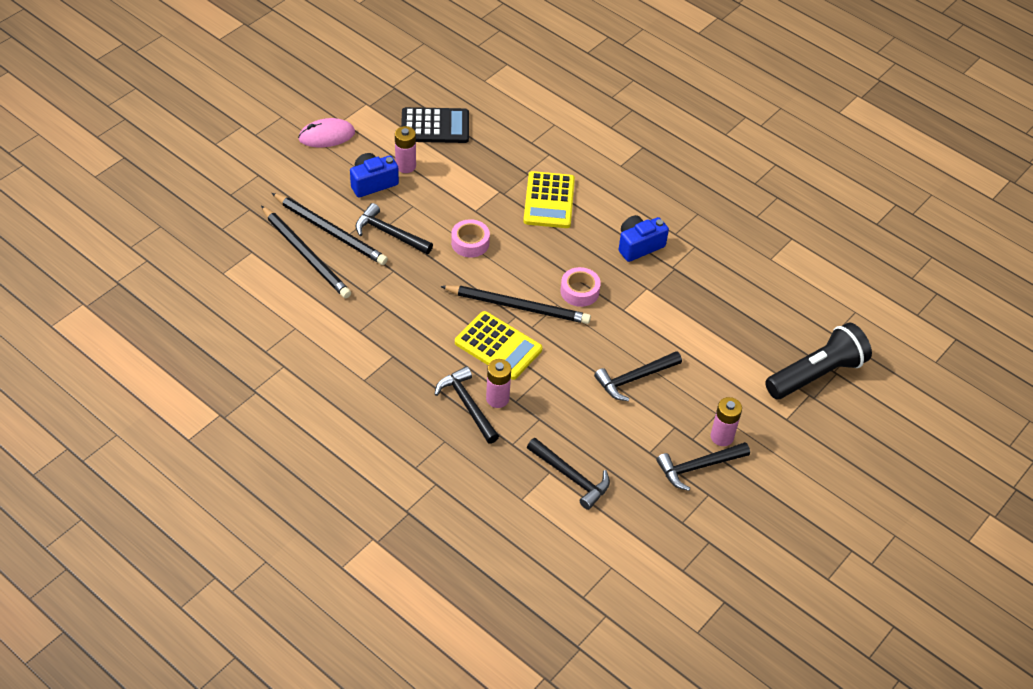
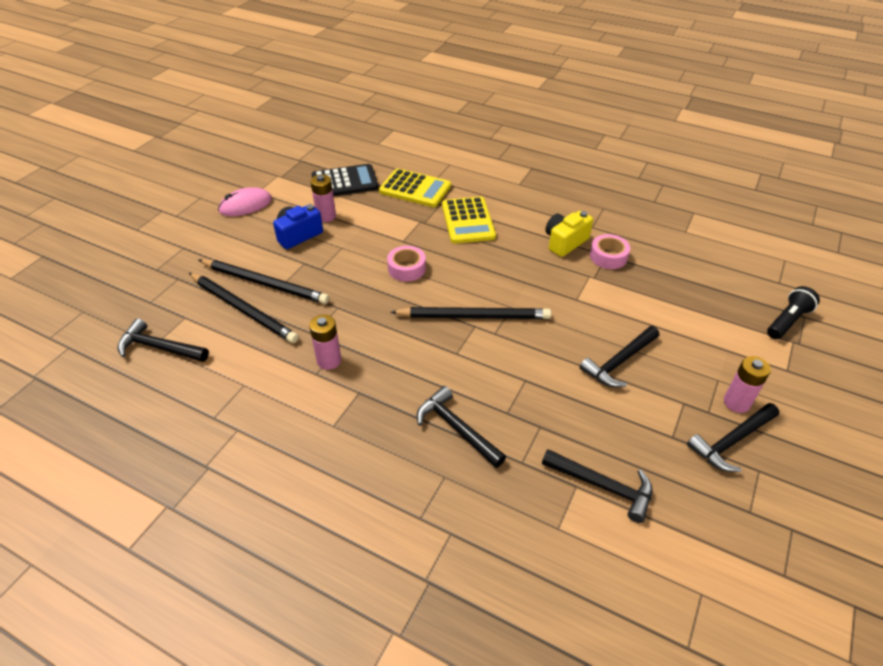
camera: 10 degrees left, 5 degrees down
black hammer [355,203,433,254] -> black hammer moved to [117,318,209,362]
yellow calculator [455,311,543,380] -> yellow calculator moved to [379,168,451,207]
pink battery [486,359,511,408] -> pink battery moved to [309,315,341,370]
pink tape [561,267,601,307] -> pink tape moved to [590,234,630,269]
blue camera [618,215,669,262] -> yellow camera [545,211,593,257]
black flashlight [765,322,872,399] -> black flashlight [767,286,820,339], size x0.60

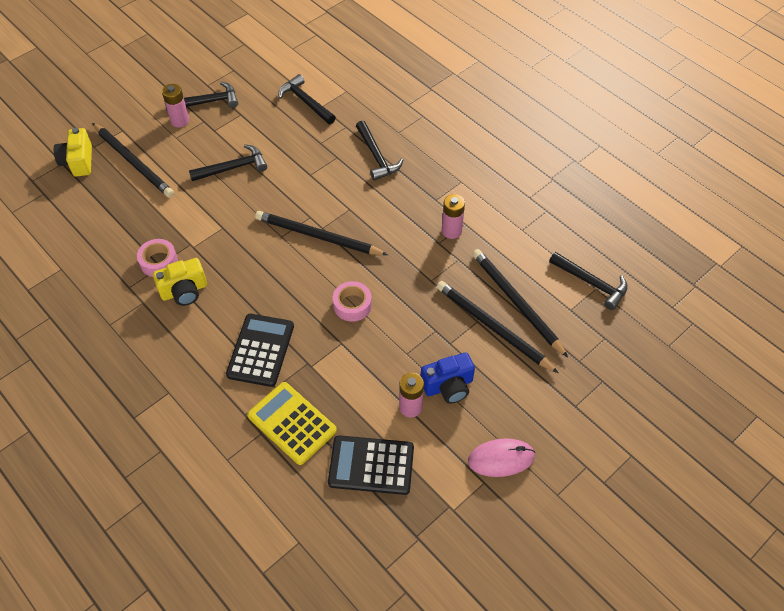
camera: 160 degrees left, 10 degrees up
yellow calculator [442,197,496,244] -> black calculator [226,314,294,387]
black flashlight [767,286,820,339] -> yellow camera [54,128,92,177]
none -> black pencil [92,123,174,197]

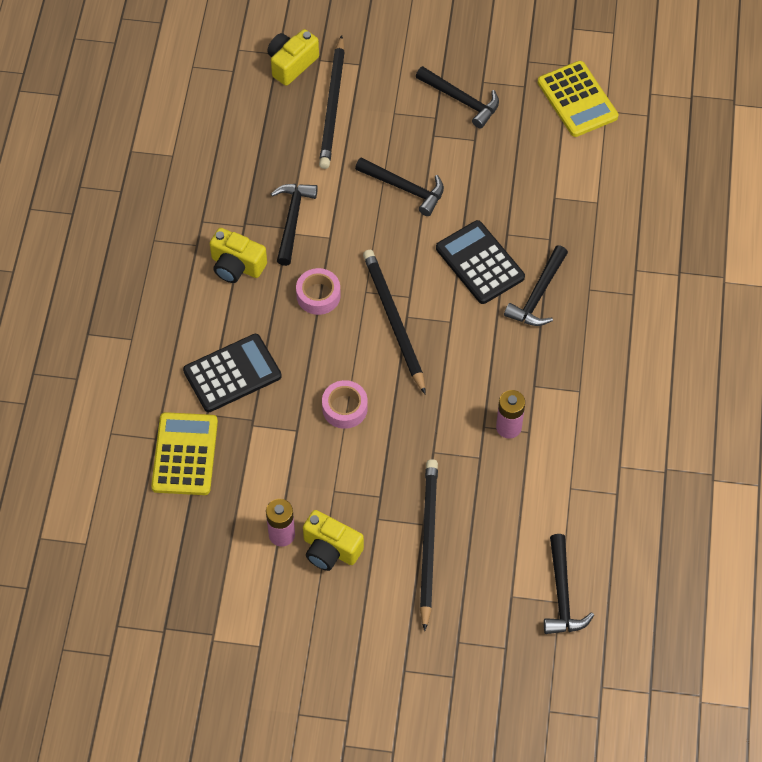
camera: 50 degrees right, 5 degrees up
pink tape [137,239,178,277] -> pink tape moved to [296,268,341,315]
pink battery [162,84,189,128] -> none
black hammer [278,74,336,124] -> black hammer moved to [271,184,318,266]
black calculator [328,435,414,495] -> black calculator moved to [436,220,525,304]
blue camera [421,352,475,404] -> yellow camera [303,510,364,571]
pink mouse [468,438,535,477] -> none
black pencil [472,249,568,357] -> none
none -> yellow calculator [537,61,618,137]

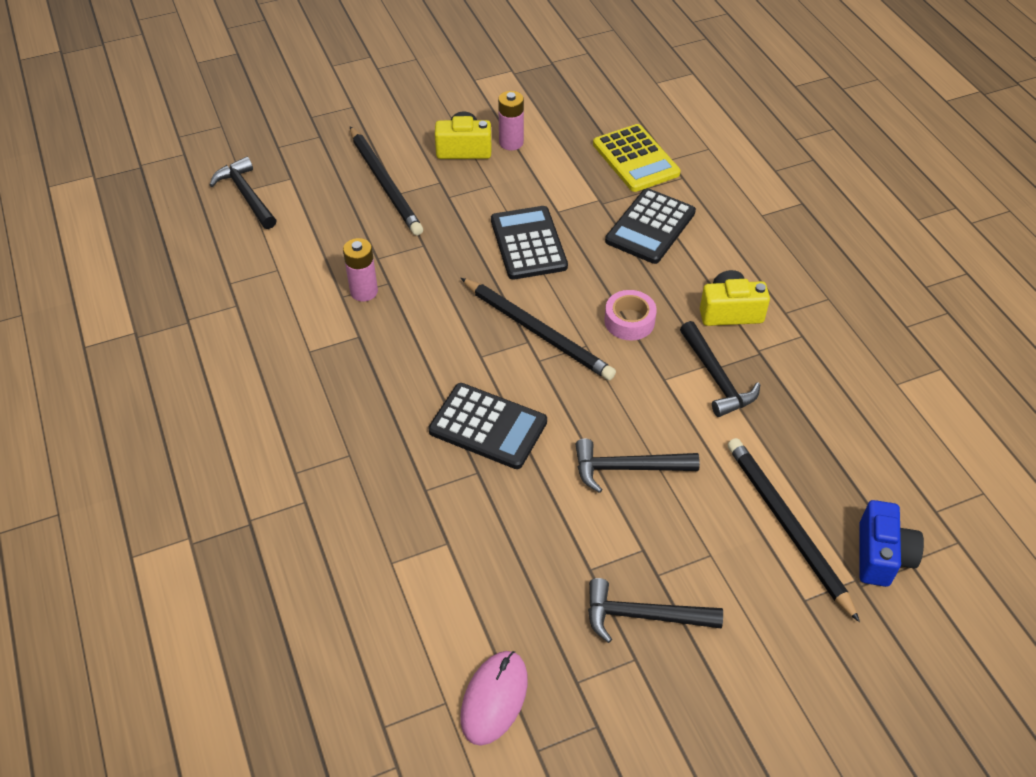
camera: 150 degrees right, 10 degrees down
yellow camera [267,29,319,86] -> blue camera [859,500,924,587]
pink tape [322,380,368,429] -> black calculator [491,206,568,280]
black hammer [504,245,568,326] -> none
yellow calculator [537,61,618,137] -> pink mouse [460,651,528,746]

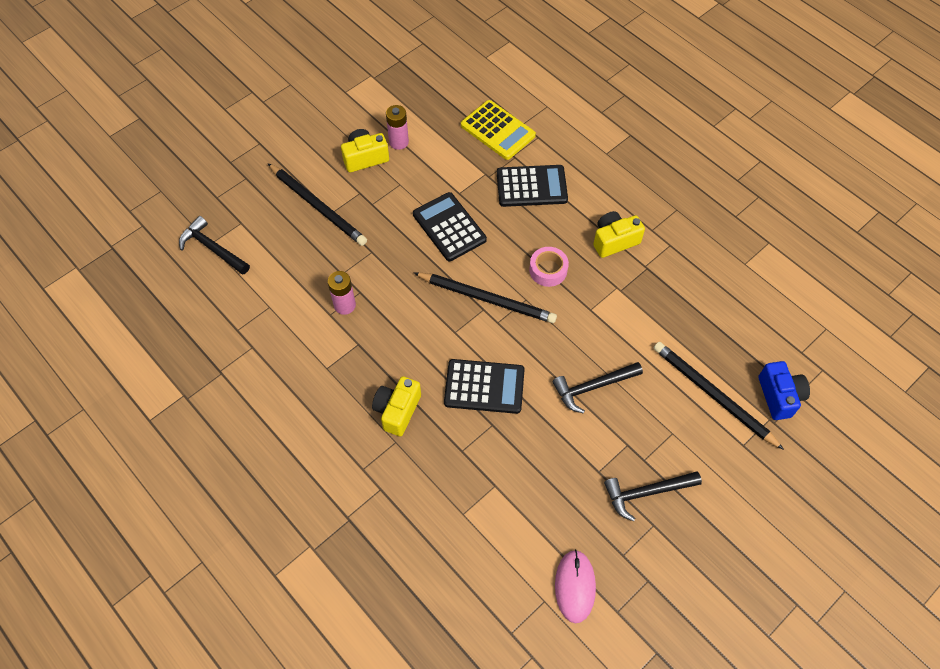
camera: 20 degrees left, 10 degrees up
black calculator [605,188,696,264] -> black calculator turned 105 degrees counterclockwise [497,165,568,207]
black hammer [680,321,760,417] -> none
none -> yellow camera [372,376,421,436]

